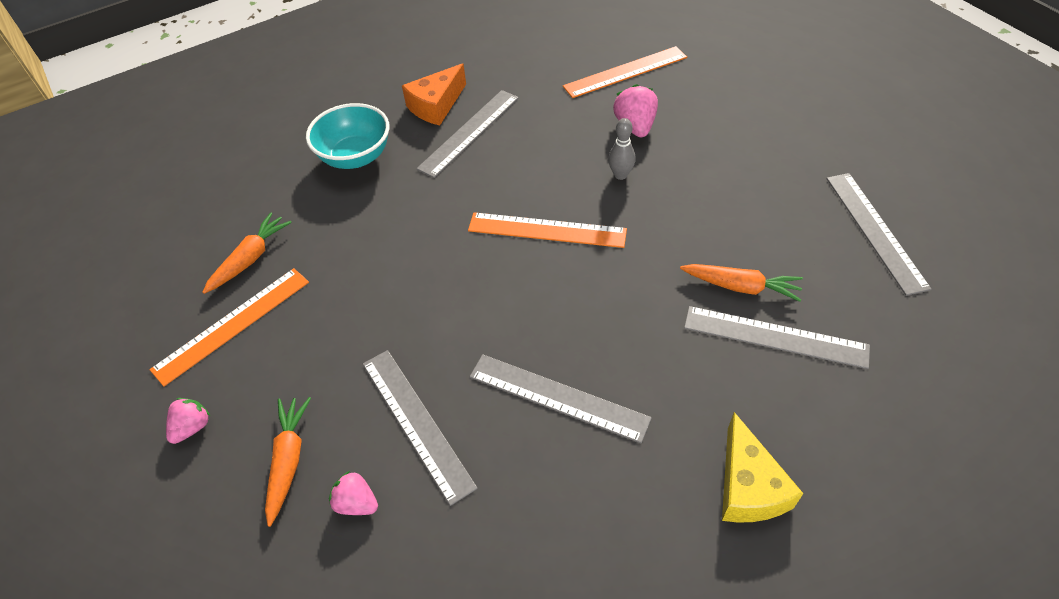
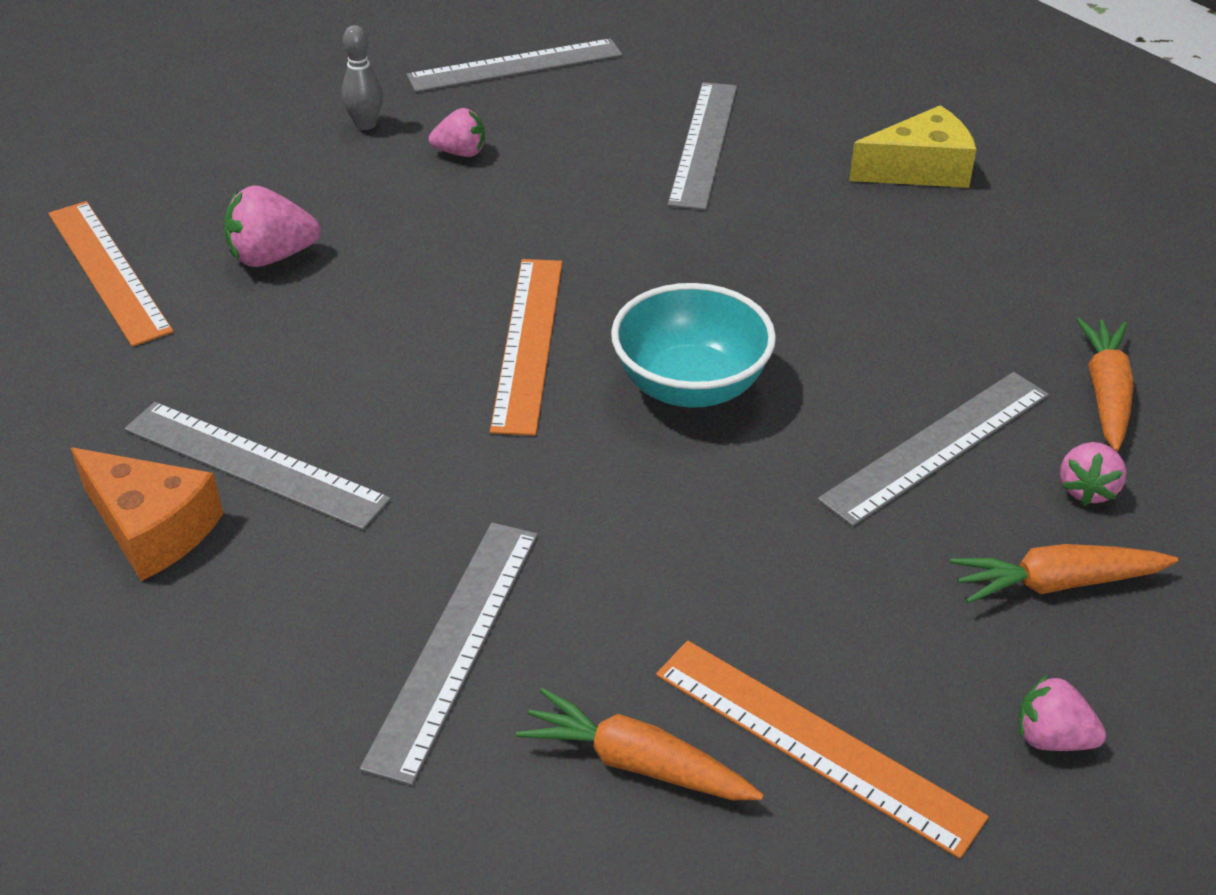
camera: 100 degrees left, 10 degrees down
turquoise bowl [306,103,389,169] -> turquoise bowl moved to [611,283,776,408]
grey ruler [470,354,652,443] -> grey ruler moved to [360,522,538,786]
grey bowling pin [608,118,636,180] -> grey bowling pin moved to [342,25,383,130]
orange carrot [680,264,803,302] -> orange carrot moved to [1076,318,1134,452]
none -> pink strawberry [429,108,485,157]

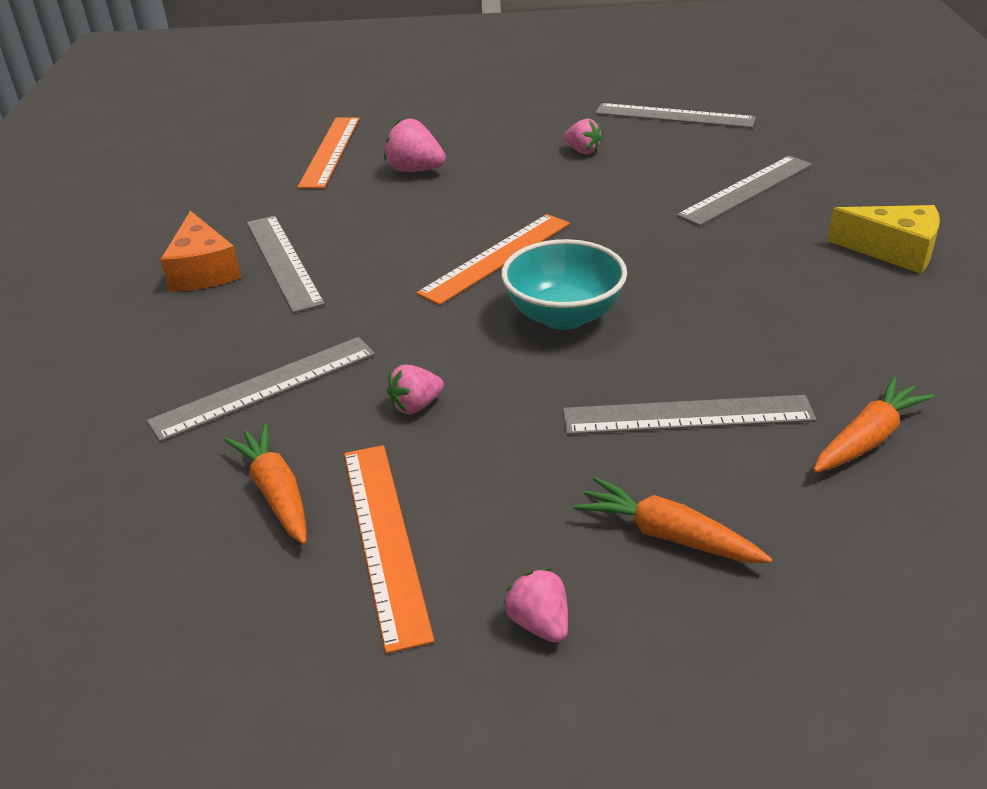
camera: 40 degrees right, 5 degrees down
grey bowling pin [342,25,383,130] -> none
pink strawberry [1060,442,1126,505] -> pink strawberry moved to [387,364,444,414]

